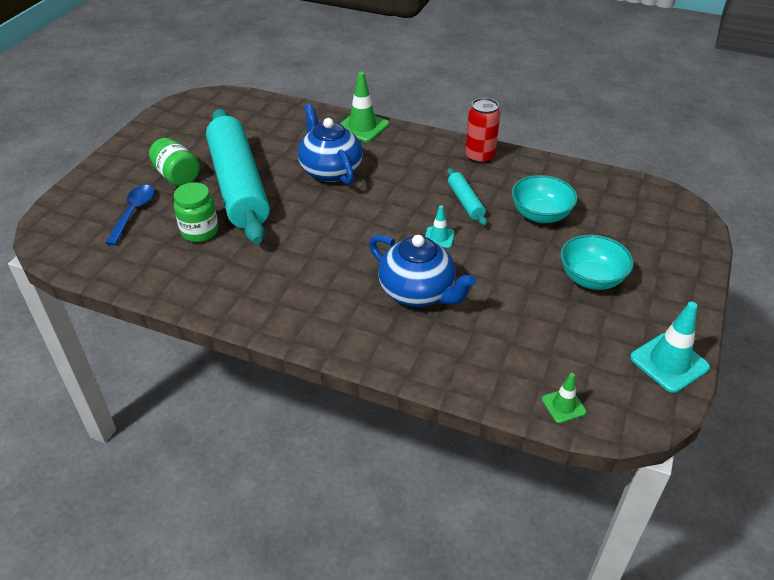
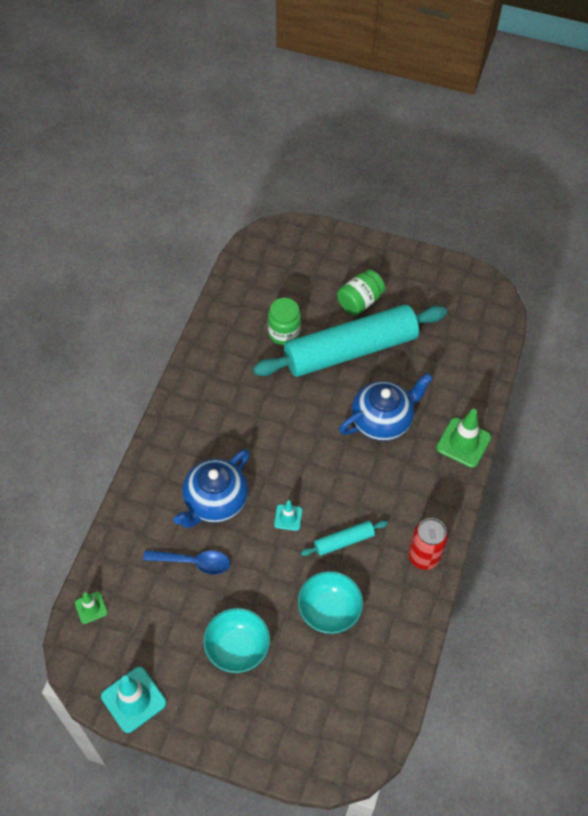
camera: 85 degrees right, 15 degrees up
blue spoon [105,185,155,245] -> blue spoon moved to [143,550,230,575]

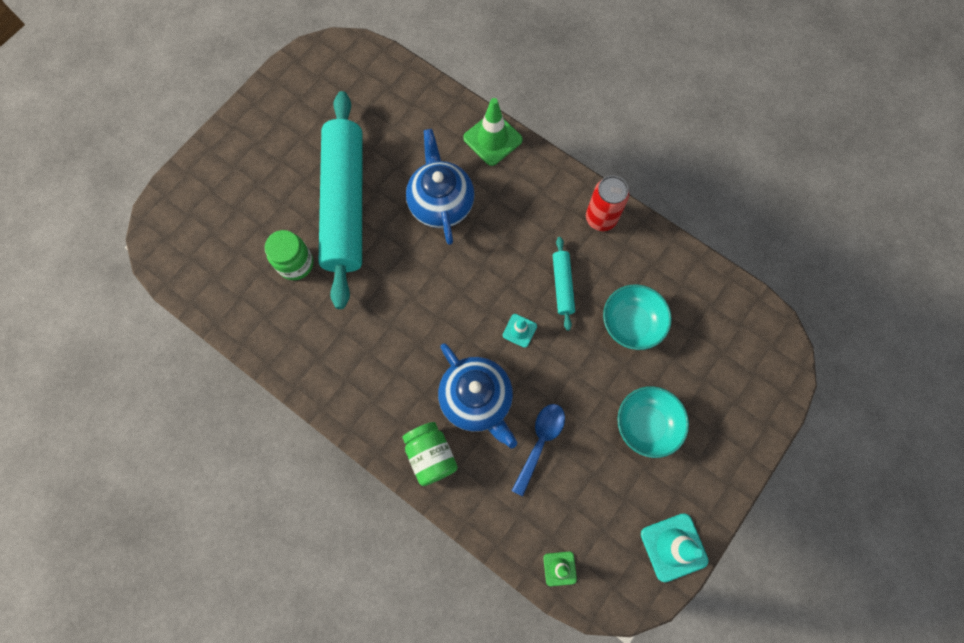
camera: 70 degrees left, 15 degrees up
green jar [337,270,385,316] -> green jar moved to [402,422,458,486]

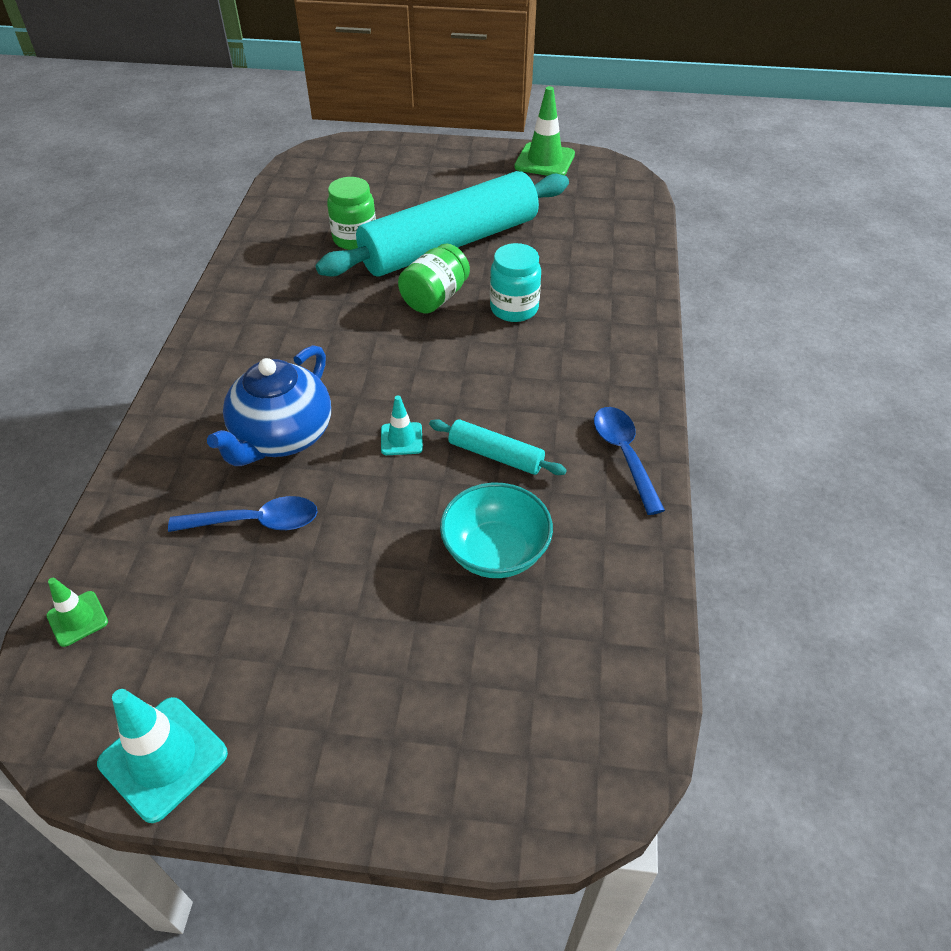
camera: 60 degrees right, 25 degrees down
green jar [402,422,458,486] -> green jar moved to [398,243,470,314]
blue teapot [406,129,475,245] -> turquoise jar [490,243,541,322]
green traffic cone [463,98,523,166] -> green traffic cone moved to [515,86,575,176]
turquoise rolling pin [553,237,575,331] -> turquoise rolling pin turned 60 degrees clockwise [429,419,567,475]
red can [586,175,629,231] -> blue spoon [594,407,665,515]
turquoise bowl [617,386,689,458] -> none

